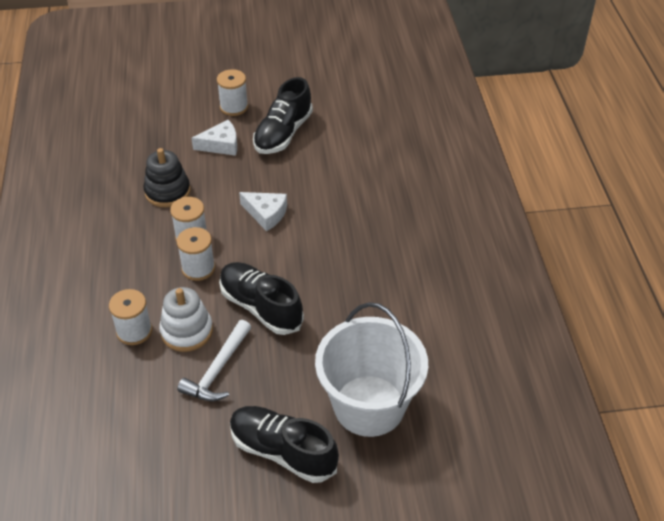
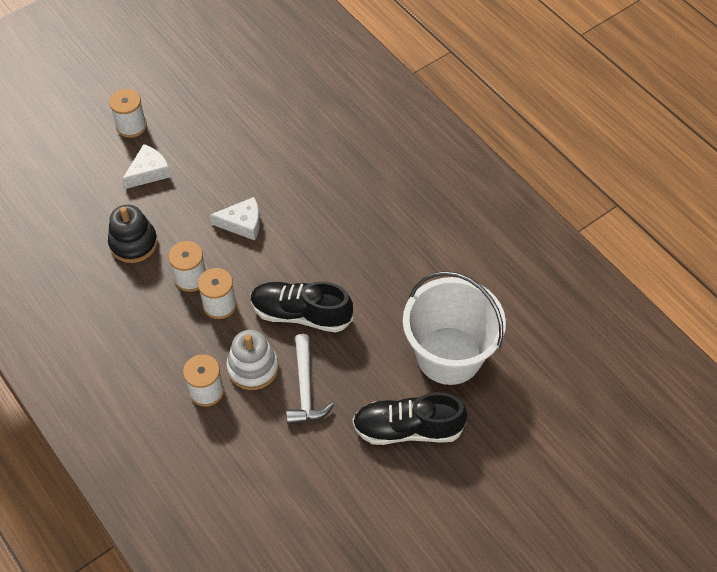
camera: 30 degrees left, 10 degrees up
black shoe [253,77,313,154] -> none

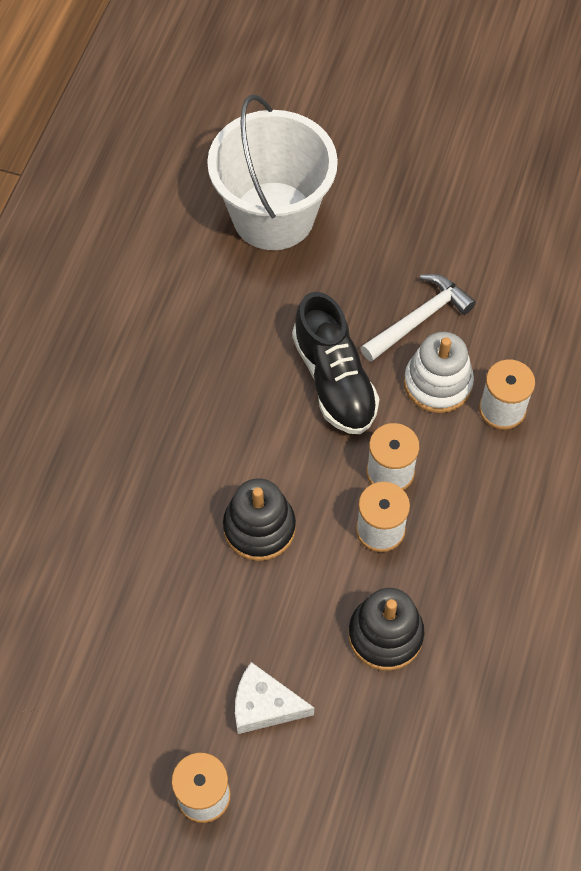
camera: 125 degrees left, 5 degrees up
white cheese [210,197,260,240] -> black stacking toy [223,478,296,561]
black shoe [352,392,467,445] -> none

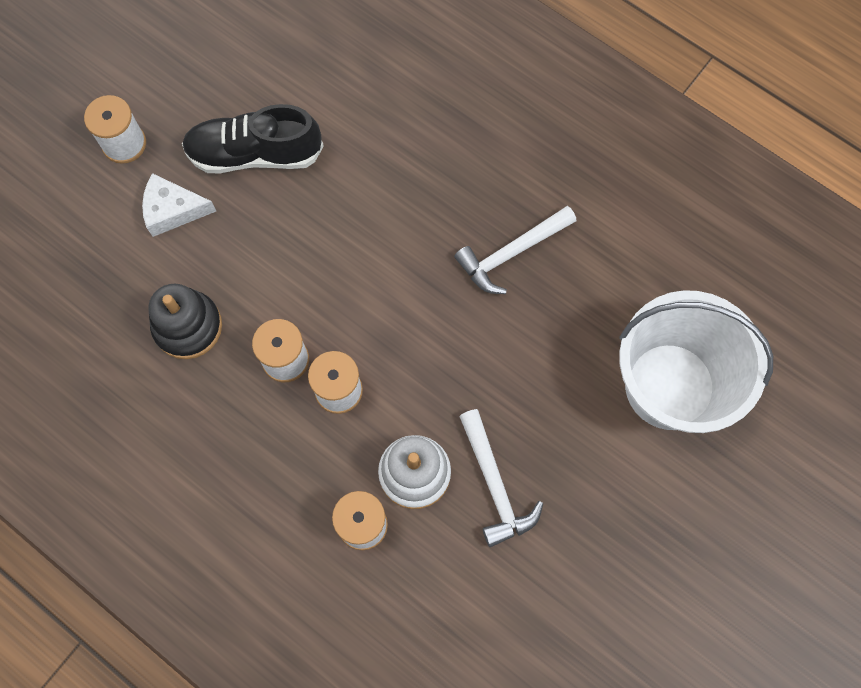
camera: 110 degrees right, 10 degrees up
black stacking toy [223,478,296,561] -> none
white cheese [235,662,314,734] -> white cheese turned 120 degrees counterclockwise [142,173,216,237]
black shoe [292,292,379,434] -> black shoe moved to [182,104,324,173]
none -> white hammer [454,206,576,294]

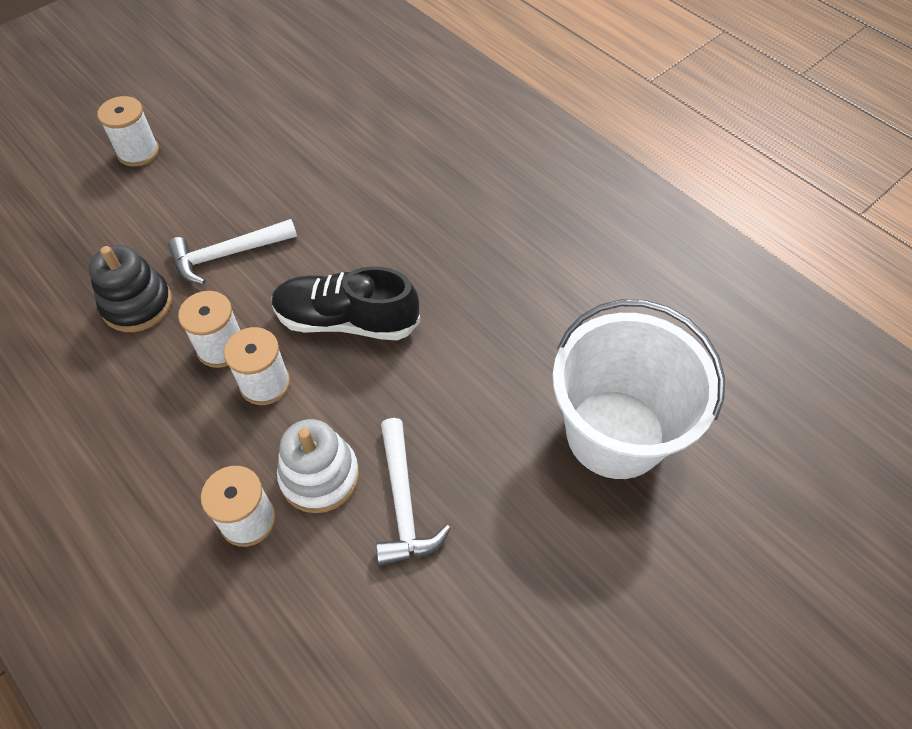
camera: 10 degrees right, 15 degrees down
white cheese [142,173,216,237] -> none
black shoe [182,104,324,173] -> black shoe moved to [272,266,420,340]
white hammer [454,206,576,294] -> white hammer moved to [168,219,297,284]

